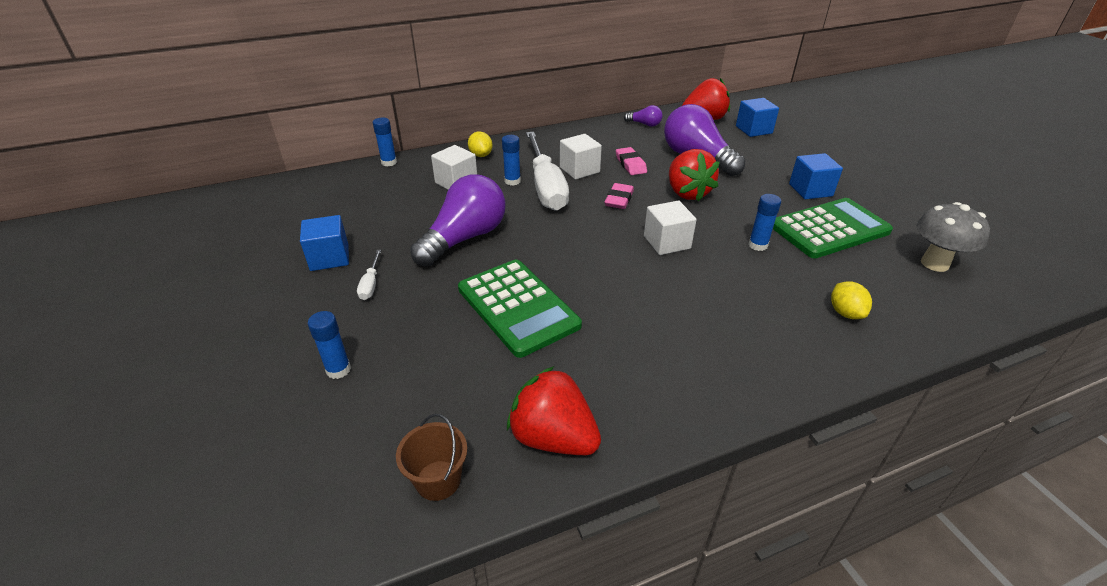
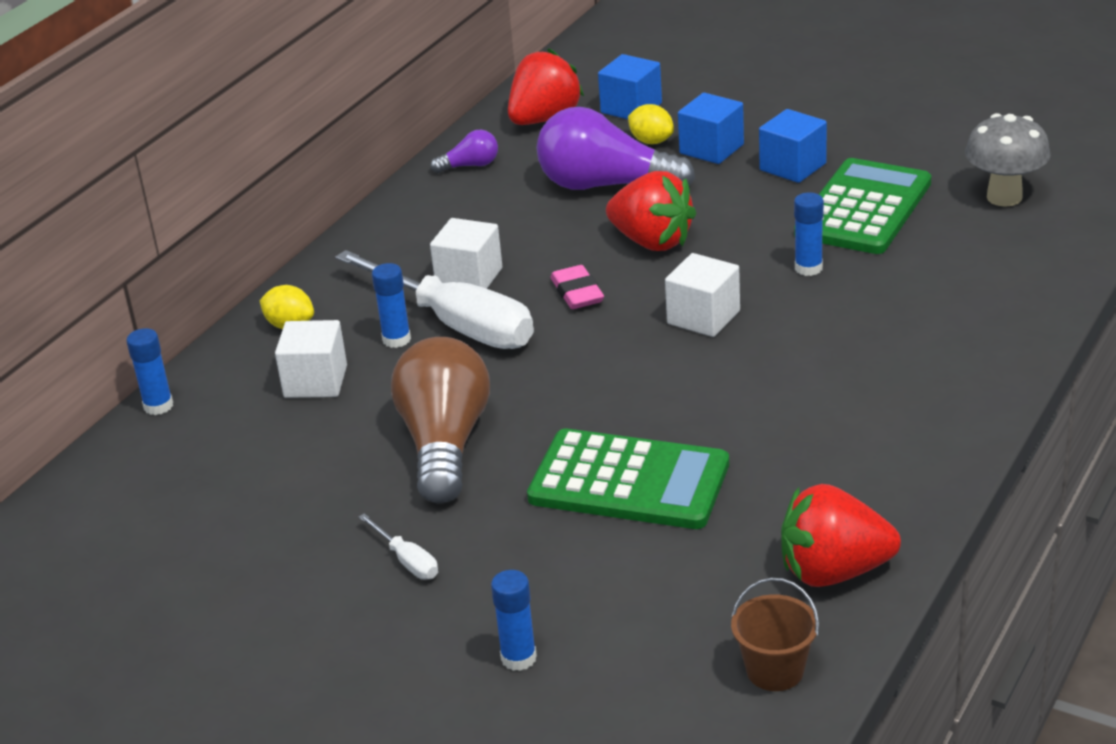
camera: 35 degrees left, 5 degrees down
blue cube [300,215,349,271] -> blue cube moved to [678,93,744,164]
purple light bulb [410,175,506,267] -> brown light bulb [391,337,490,504]
pink eraser [616,147,647,175] -> none
yellow lemon [831,281,872,319] -> yellow lemon moved to [628,104,674,144]

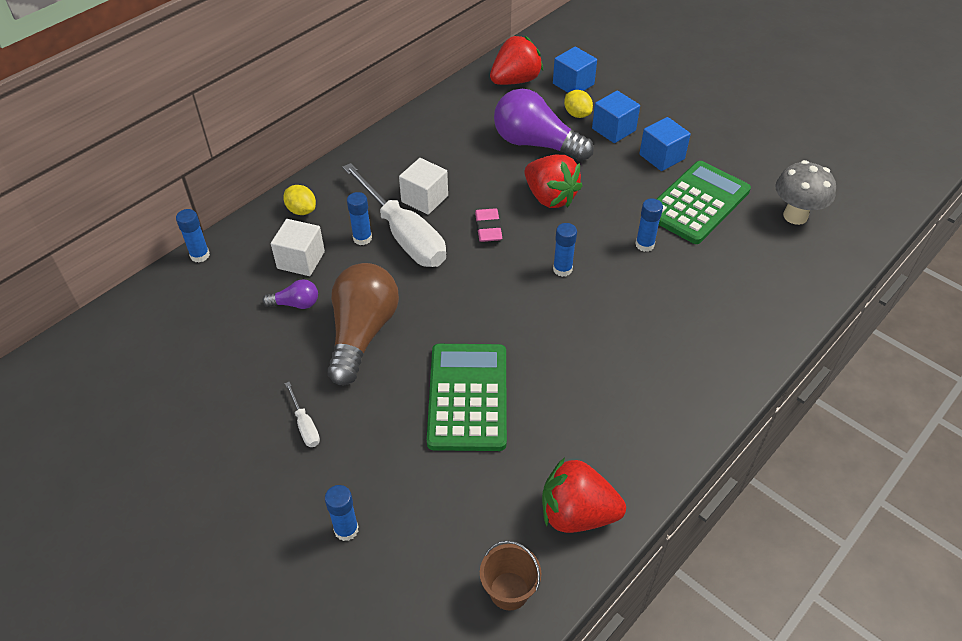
camera: 10 degrees right, 15 degrees up
purple light bulb [430,130,498,173] -> purple light bulb moved to [262,279,318,309]
green calculator [527,428,729,529] -> green calculator turned 120 degrees counterclockwise [427,344,507,451]
white cube [665,253,740,337] -> blue glue stick [553,223,577,277]

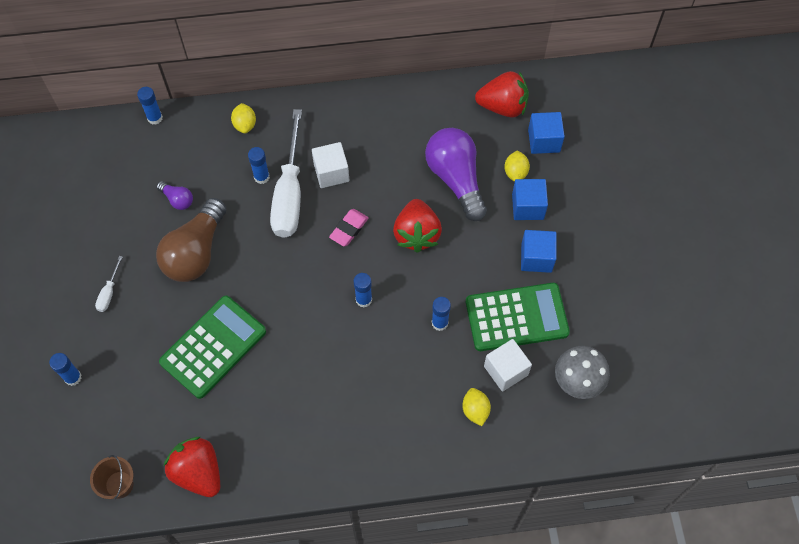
camera: 40 degrees right, 15 degrees up
white cube [271,219,325,276] -> white cube moved to [484,339,532,392]
brown light bulb [327,263,399,385] -> brown light bulb turned 150 degrees clockwise [156,198,226,282]
none -> yellow lemon [462,388,491,426]

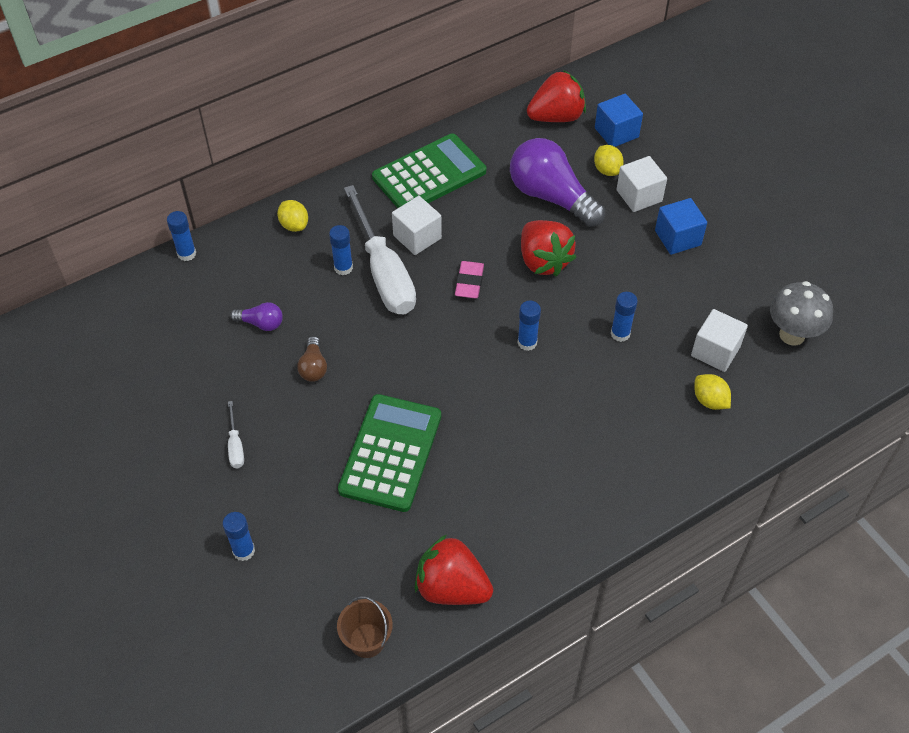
camera: 25 degrees left, 10 degrees down
brown light bulb [156,198,226,282] -> brown light bulb [297,336,327,382], size x0.46
green calculator [466,283,570,351] -> green calculator moved to [372,134,486,208]
blue cube [512,179,548,220] -> white cube [616,156,667,212]

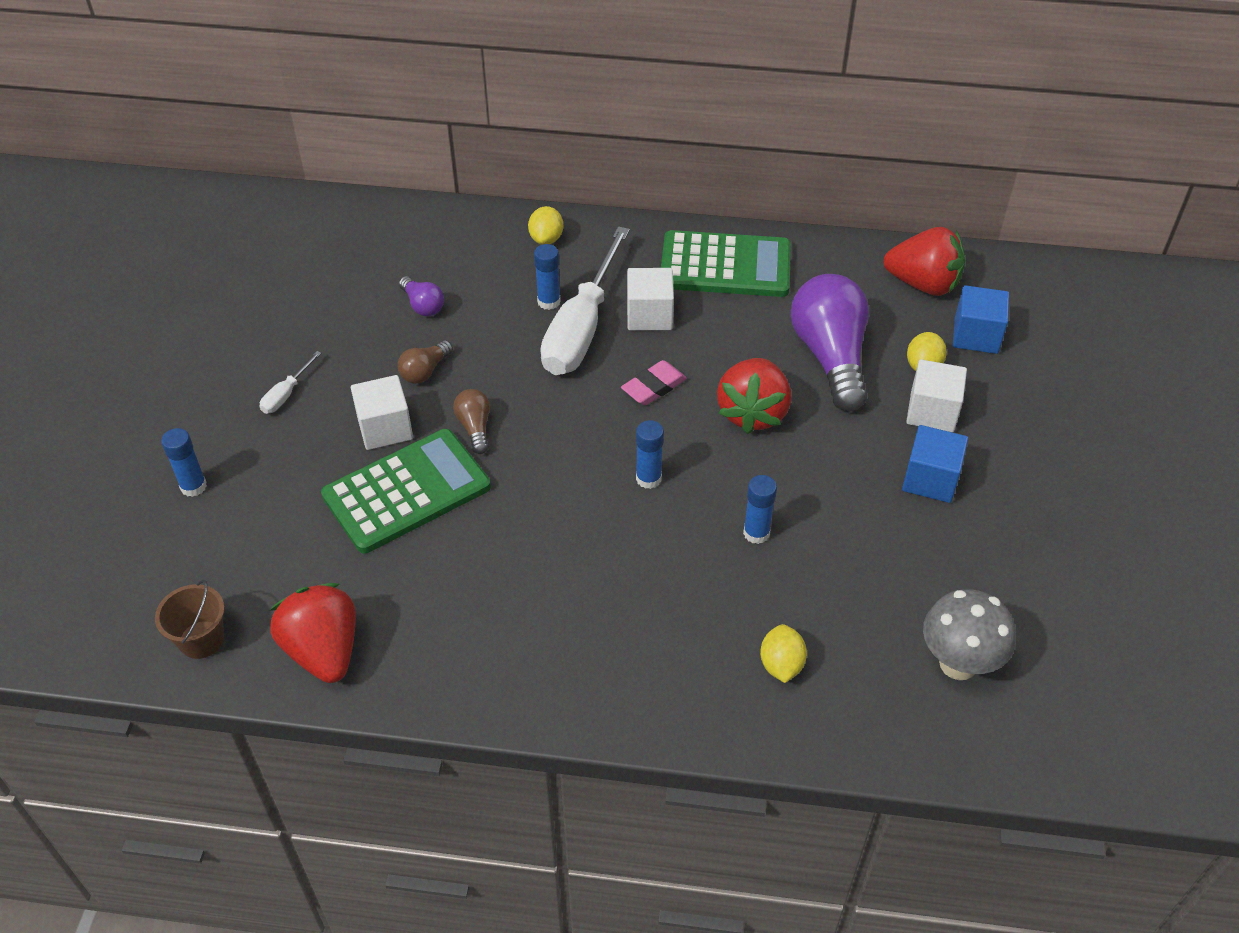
camera: 40 degrees right, 5 degrees down
blue glue stick [167,211,196,261] -> none
white cube [691,309,748,372] -> white cube moved to [351,375,413,450]
none -> brown light bulb [453,389,490,454]

